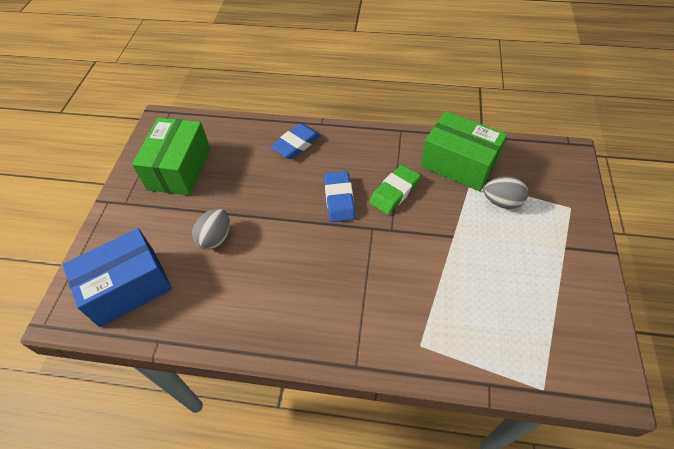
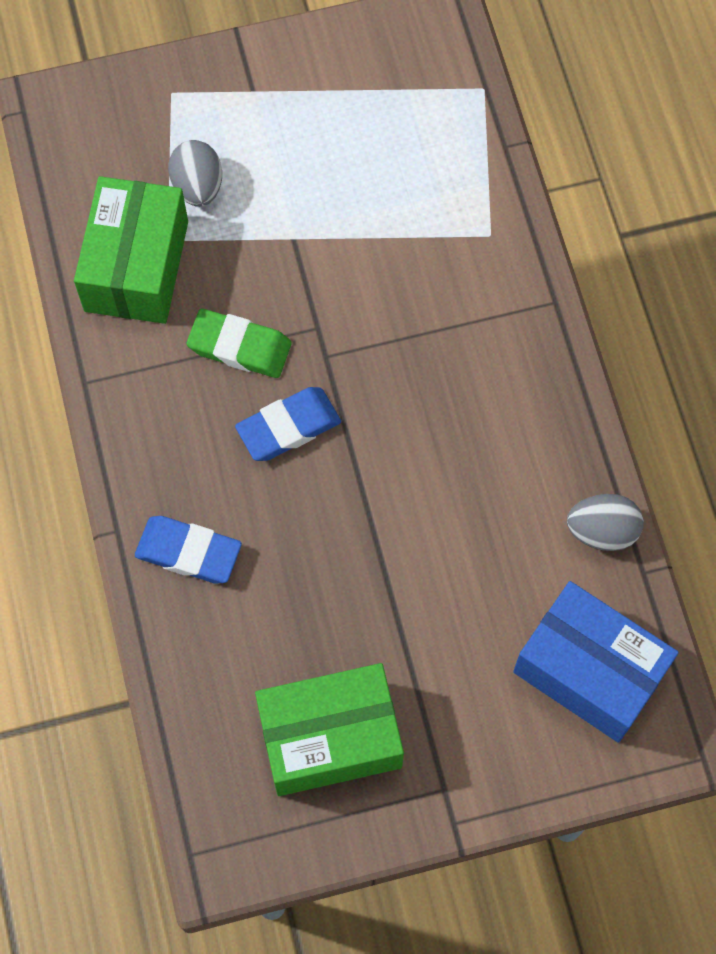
camera: 115 degrees left, 15 degrees up
grey egg [192,208,230,249] -> grey egg moved to [567,494,644,551]

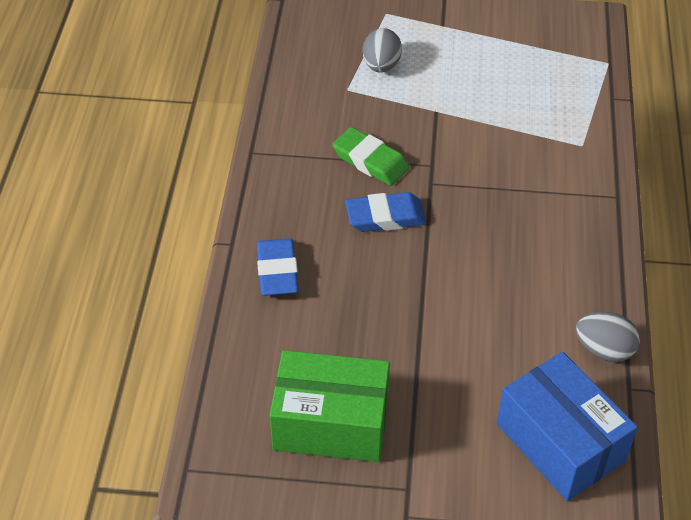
camera: 20 degrees right, 20 degrees down
green box [74,176,188,324] -> none
blue eraser [135,516,242,583] -> blue eraser turned 45 degrees clockwise [257,238,299,296]

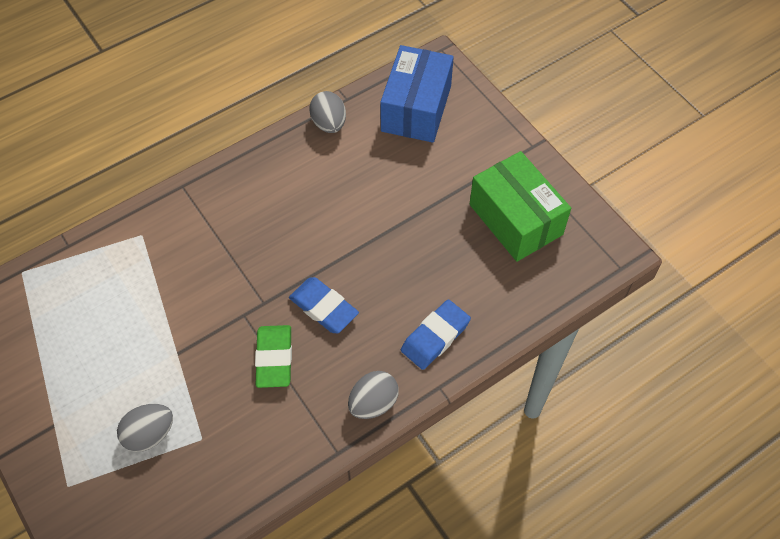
camera: 130 degrees left, 10 degrees up
none -> grey egg [348,371,399,419]

